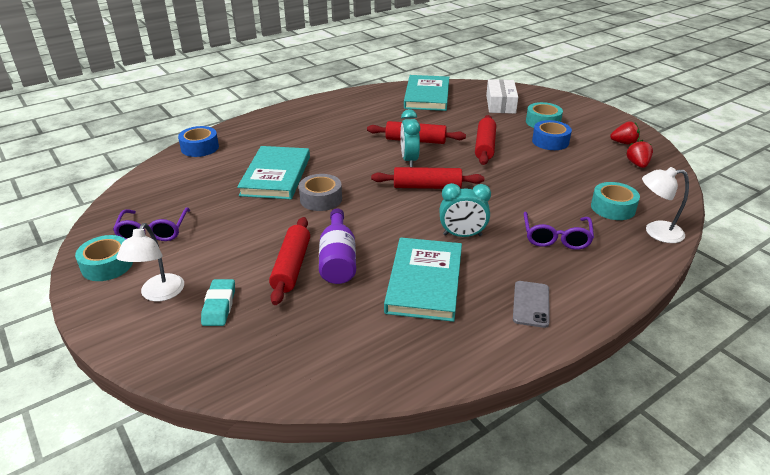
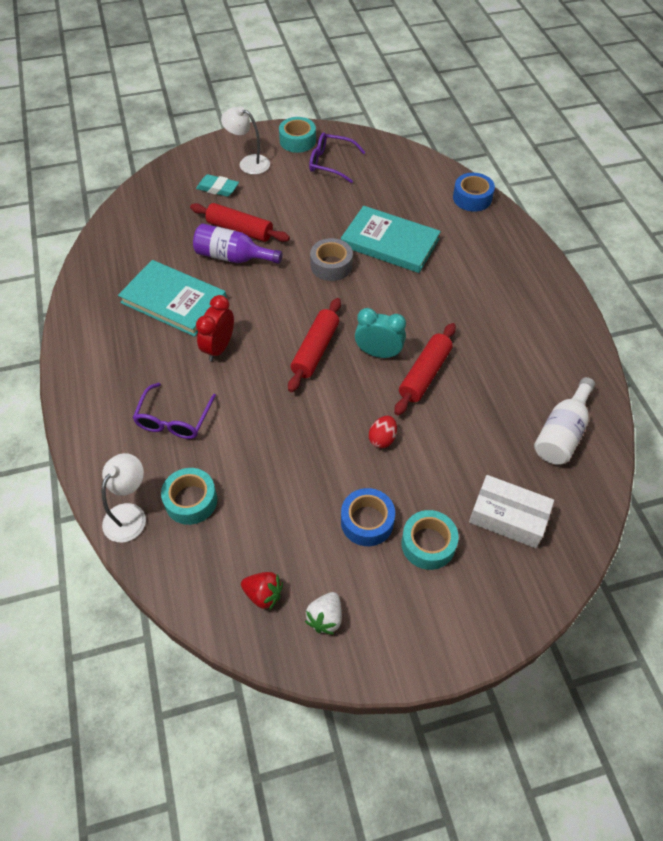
camera: 110 degrees right, 20 degrees up
turquoise book [404,75,449,111] -> white bottle [534,377,595,464]
turquoise clock [439,183,491,237] -> red clock [196,295,234,361]
red rolling pin [475,115,496,165] -> red egg [369,416,397,448]
grey phone [513,281,549,328] -> none
purple glasses [524,212,594,250] -> purple glasses turned 105 degrees counterclockwise [133,382,216,439]
red strawberry [610,121,640,145] -> white strawberry [305,592,342,634]

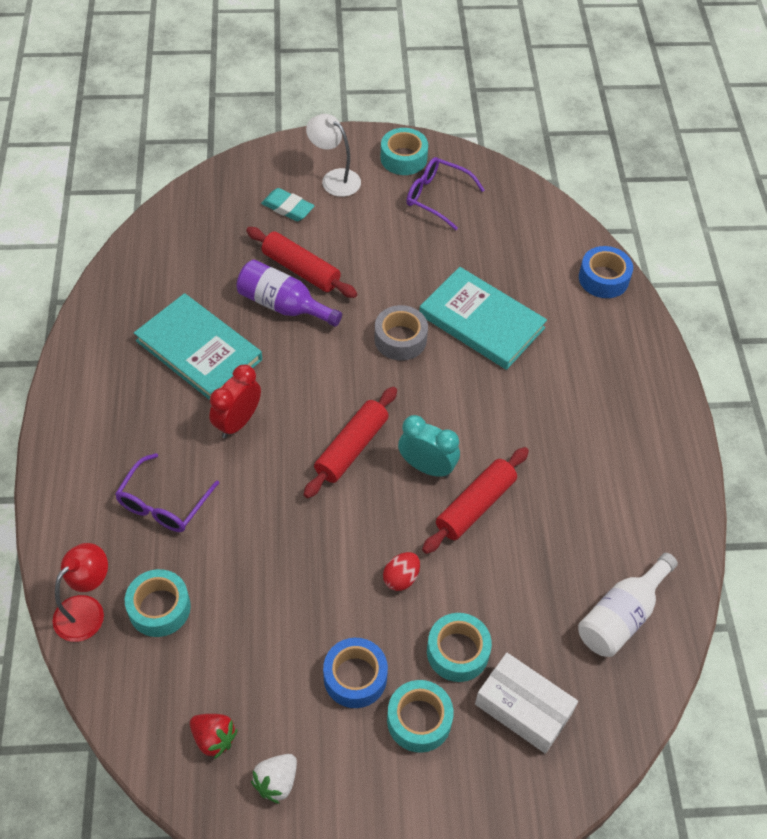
camera: 10 degrees right, 0 degrees up
white lamp [101,453,146,542] -> red lamp [53,543,108,642]
none -> turquoise tape [427,613,492,682]

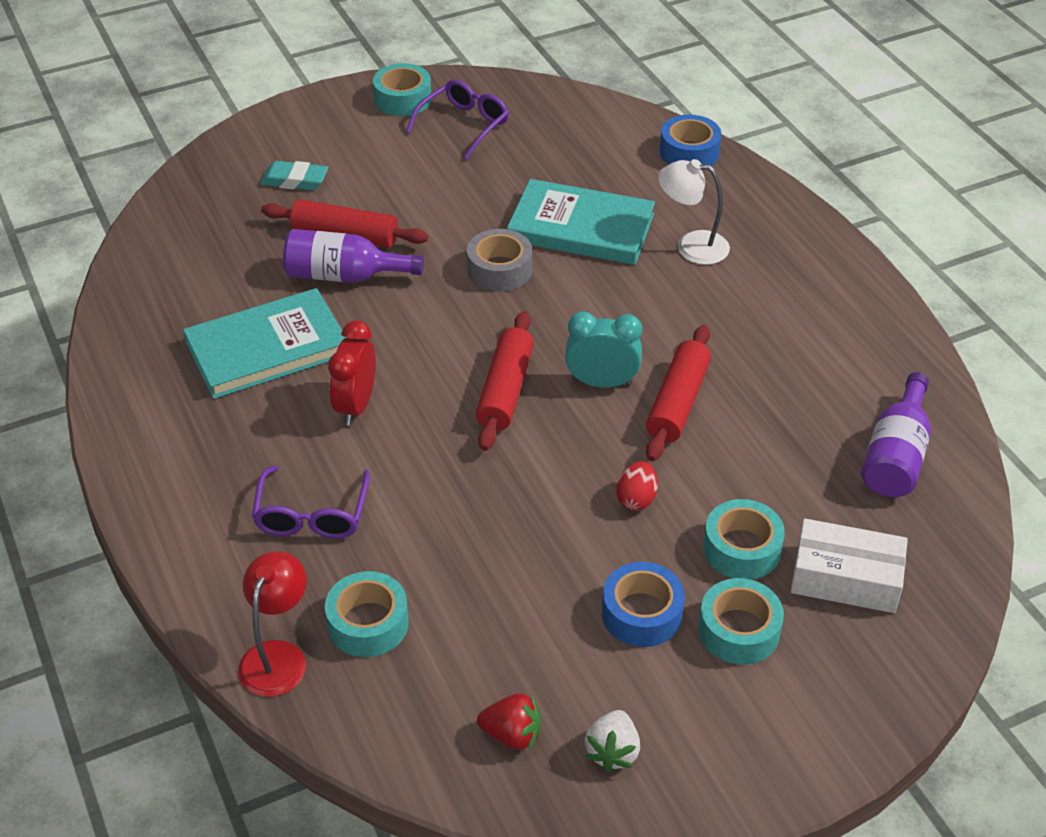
camera: 20 degrees left, 10 degrees down
turquoise book [134,293,262,400] -> turquoise book turned 45 degrees counterclockwise [183,288,346,399]
white lamp [306,114,361,197] -> white lamp moved to [658,159,730,265]
purple glasses [406,157,484,230] -> purple glasses turned 120 degrees clockwise [406,80,509,160]
white bottle [578,553,678,657] -> purple bottle [861,372,931,497]

